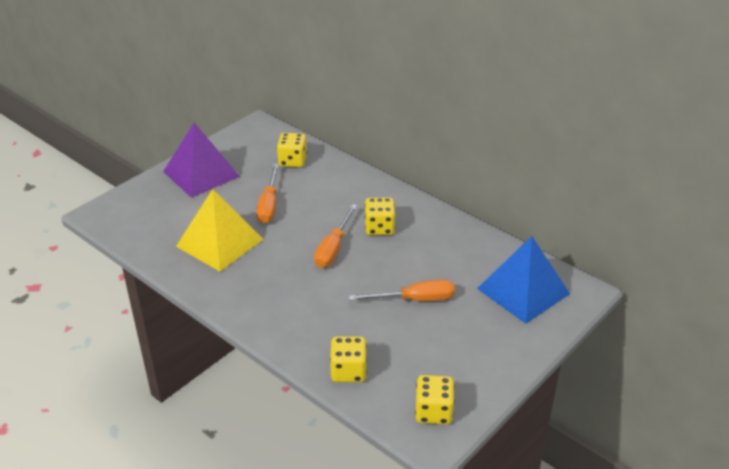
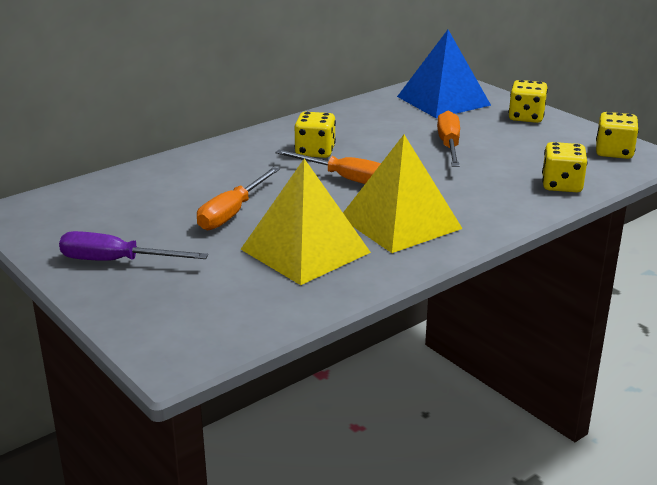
camera: 80 degrees left, 10 degrees down
purple pyramid [163,123,240,198] -> purple screwdriver [59,231,208,261]
orange screwdriver [256,164,279,223] -> orange screwdriver turned 105 degrees clockwise [197,167,280,230]
yellow dice [277,133,307,167] -> yellow dice moved to [509,80,548,123]
none -> yellow pyramid [343,135,463,253]

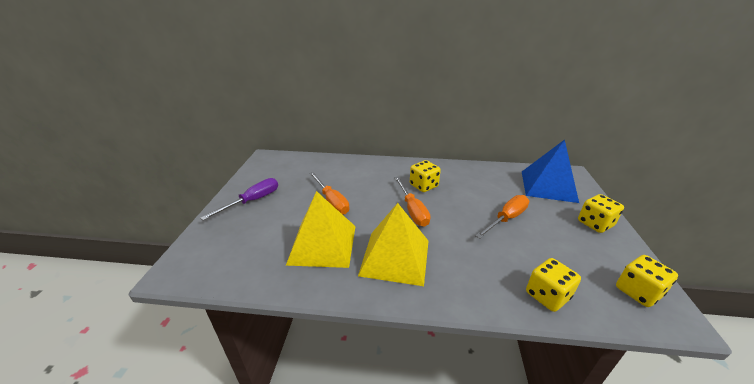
camera: 45 degrees right, 5 degrees up
purple screwdriver [59,231,208,261] -> purple screwdriver turned 75 degrees clockwise [201,178,278,220]
orange screwdriver [197,167,280,230] -> orange screwdriver turned 105 degrees counterclockwise [309,172,349,214]

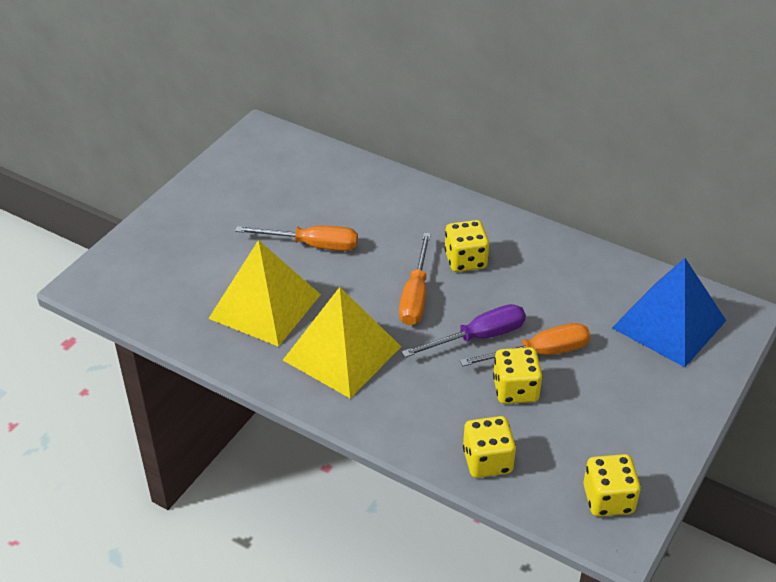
camera: 25 degrees right, 10 degrees up
purple screwdriver [201,178,278,220] -> purple screwdriver moved to [402,304,526,357]
orange screwdriver [309,172,349,214] -> orange screwdriver turned 75 degrees counterclockwise [235,226,358,251]
yellow dice [578,194,624,233] -> yellow dice moved to [493,347,543,404]

